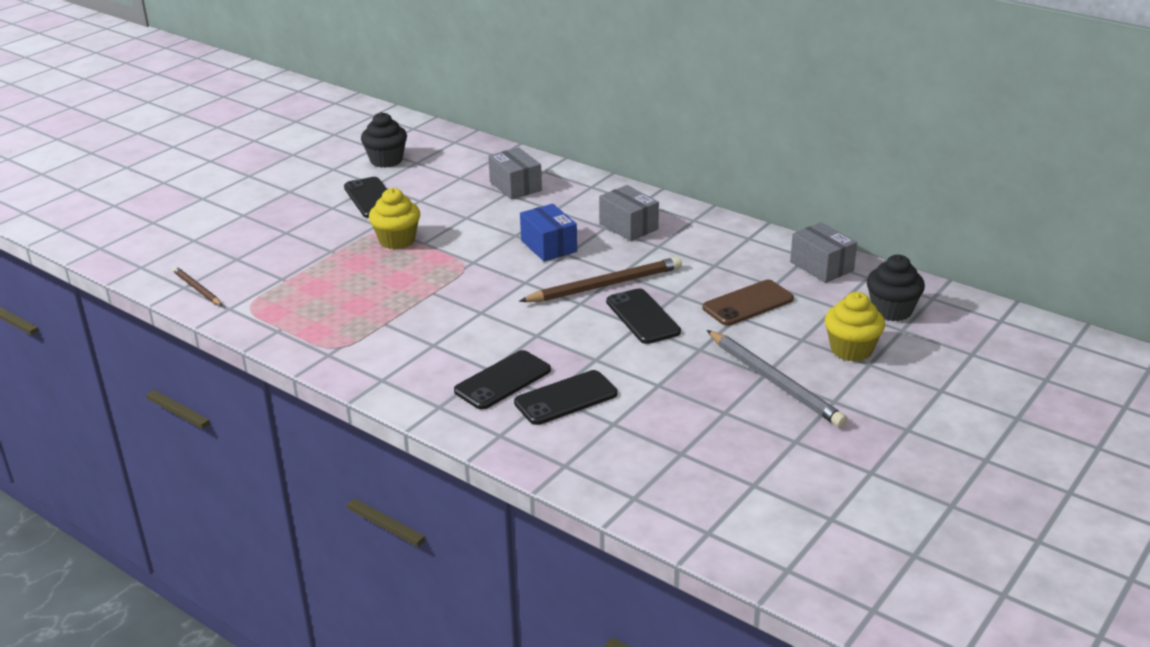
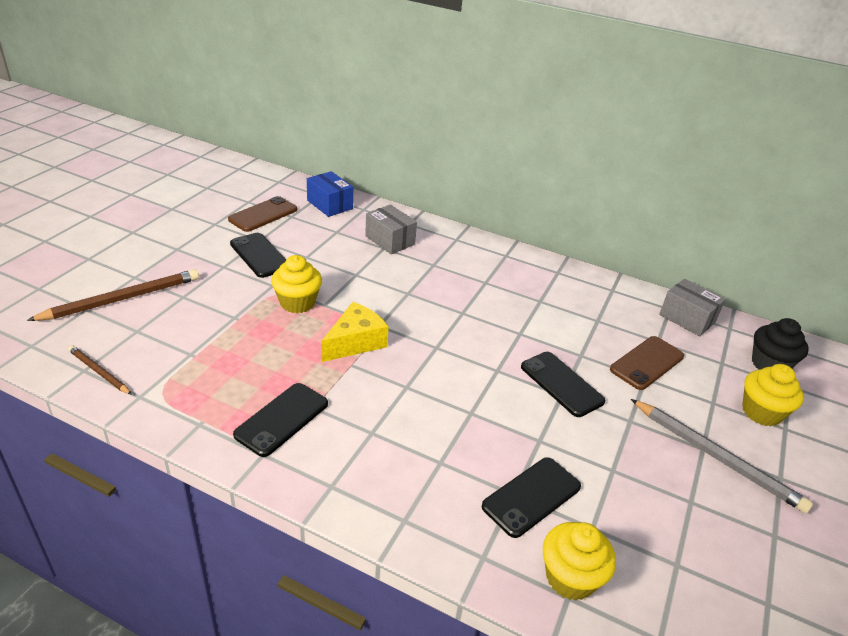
camera: 15 degrees left, 5 degrees up
black cupcake [361,112,407,168] -> brown phone [228,196,297,232]
black phone [454,350,551,410] -> black phone moved to [233,383,328,457]
brown pencil [519,257,682,302] -> brown pencil moved to [27,269,199,321]
blue box [520,204,577,262] -> blue box moved to [307,171,353,217]
grey box [599,185,659,241] -> none
none -> yellow cheese [322,302,389,362]
none -> yellow cupcake [543,522,616,601]

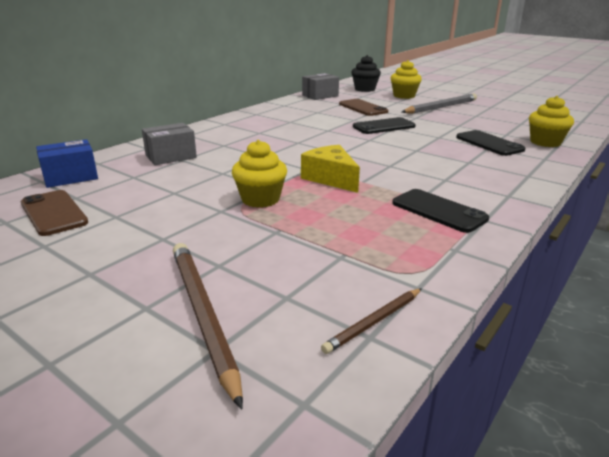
camera: 75 degrees left, 10 degrees down
black phone [230,233,286,278] -> none

